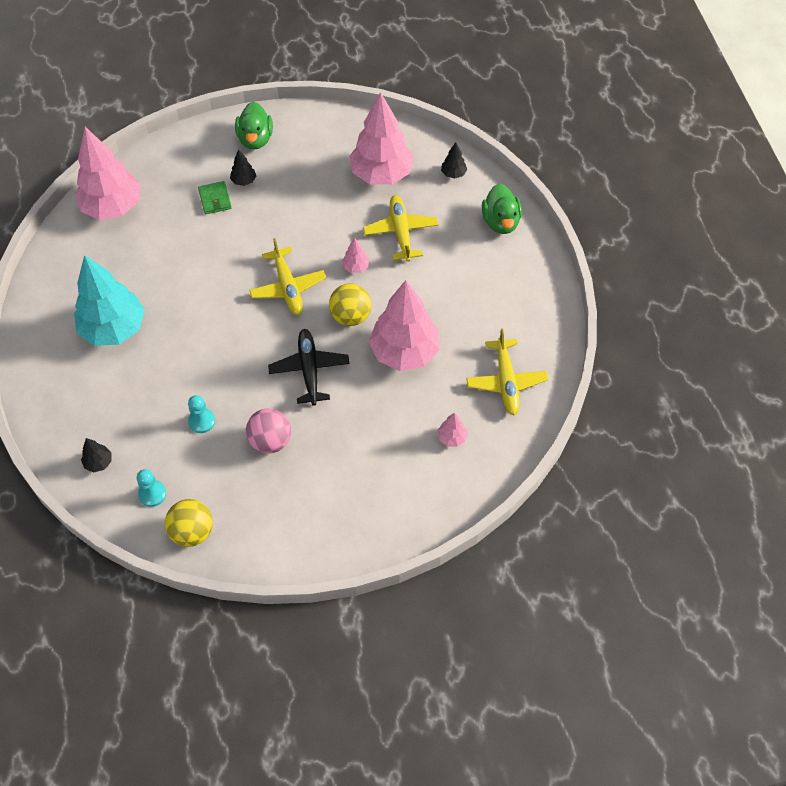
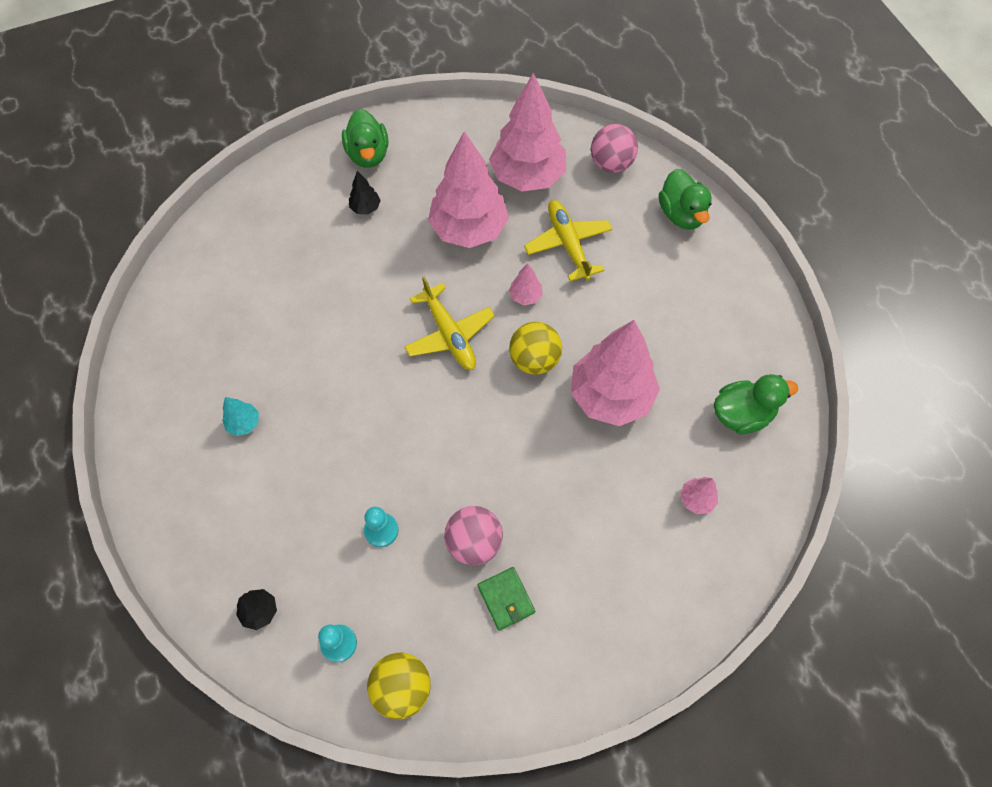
camera: 10 degrees left, 5 degrees up
turquoise tree [74,255,145,346] -> turquoise tree [222,397,259,436], size x0.41
pink tree [75,127,140,220] -> pink tree moved to [428,131,509,248]
green wallet [198,181,232,214] -> green wallet moved to [477,567,535,630]
black plane [268,329,350,406] -> none
black tree [441,142,467,179] -> pink ball [591,124,638,173]
yellow plane [466,328,548,415] -> green duck [714,374,798,434]

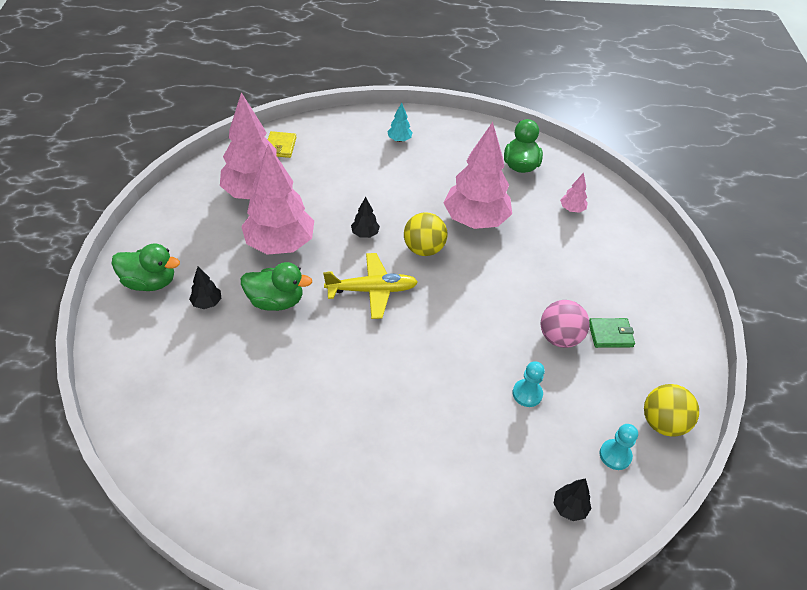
camera: 70 degrees left, 15 degrees down
turquoise tree [222,397,259,436] -> turquoise tree moved to [387,103,413,142]
pink tree [509,263,543,305] -> black tree [351,197,380,238]
yellow plane [524,200,613,281] -> none
pink ball [591,124,638,173] -> yellow wallet [268,131,297,158]
green duck [659,169,712,230] -> green duck moved to [241,262,312,311]

